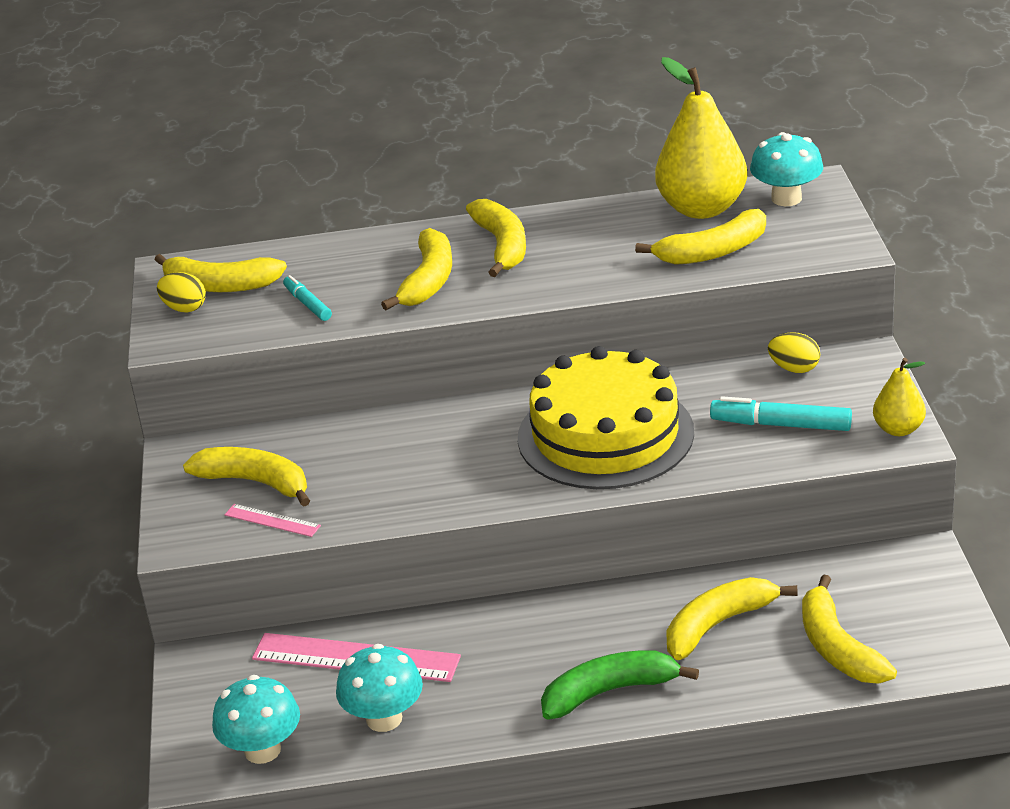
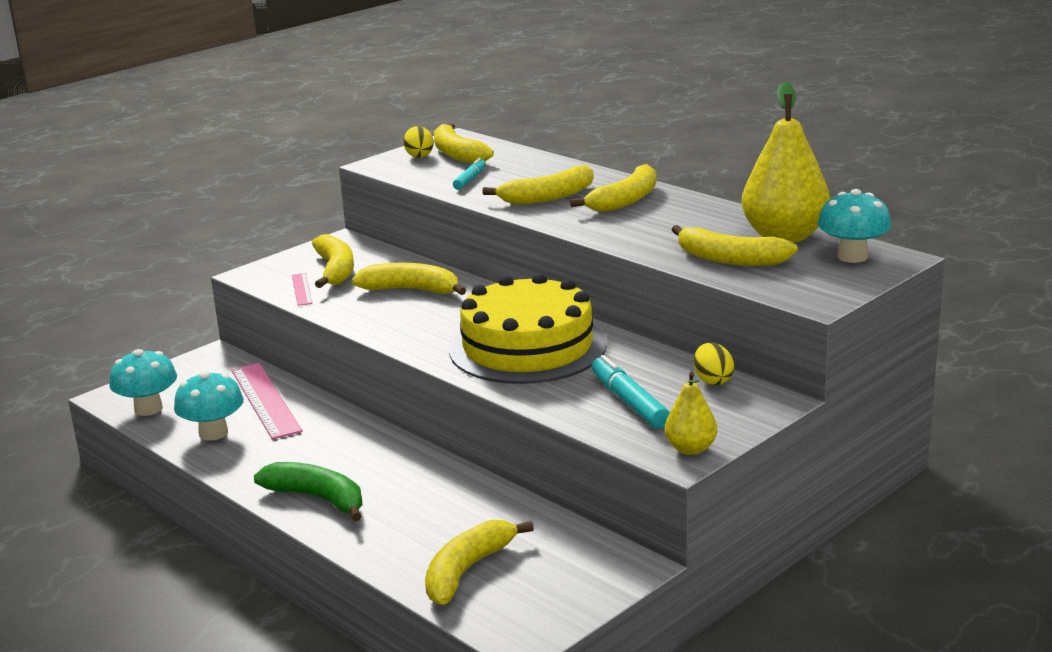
camera: 50 degrees right, 10 degrees down
yellow banana [666,577,798,660] -> yellow banana moved to [351,263,466,295]

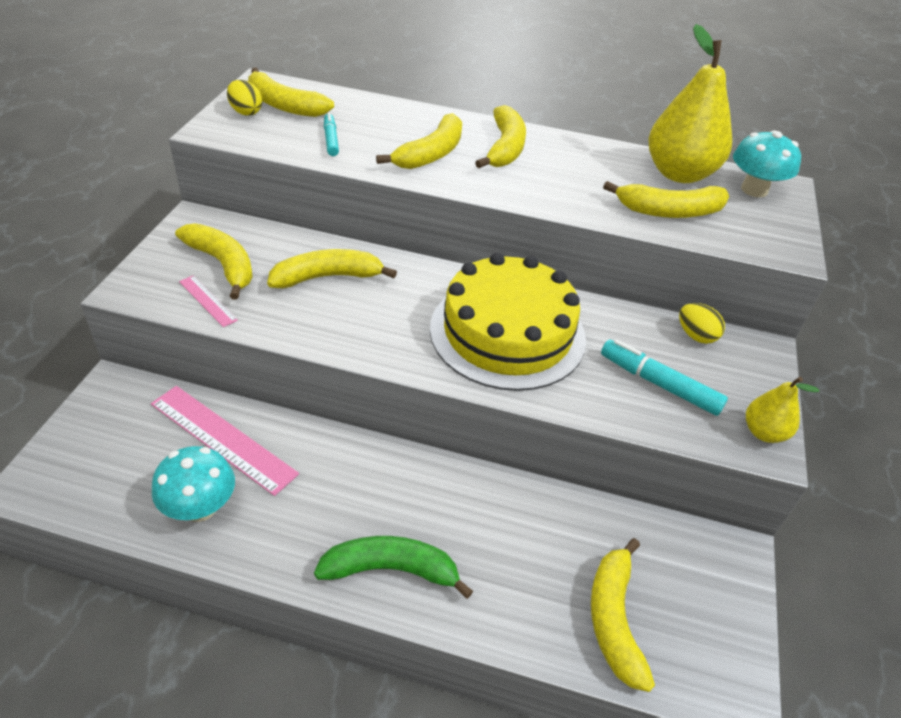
camera: 35 degrees left, 20 degrees up
turquoise mushroom [109,349,177,416] -> none

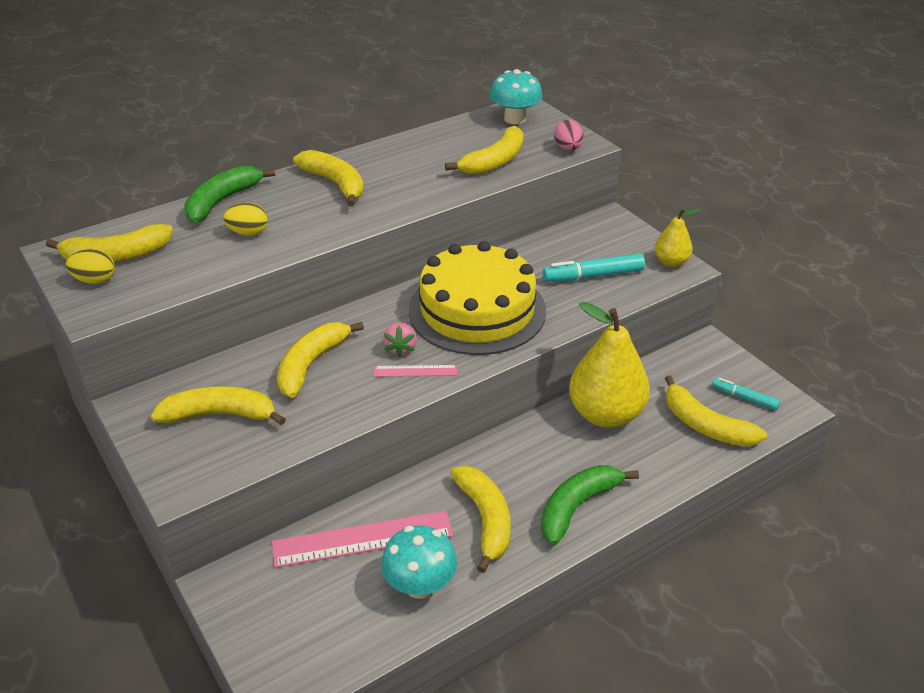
camera: 45 degrees left, 5 degrees down
pink ruler [179,276,238,327] -> pink ruler moved to [374,365,457,377]
turquoise marker [324,113,339,156] -> turquoise marker moved to [712,378,780,410]
yellow banana [376,113,462,169] -> yellow banana moved to [450,466,510,573]
yellow pear [649,24,732,183] -> yellow pear moved to [569,302,650,428]
yellow egg [679,303,725,344] -> yellow egg moved to [223,203,268,236]
none -> green banana [184,166,275,223]
none -> pink strawberry [383,323,417,358]
none -> pink egg [554,120,583,150]

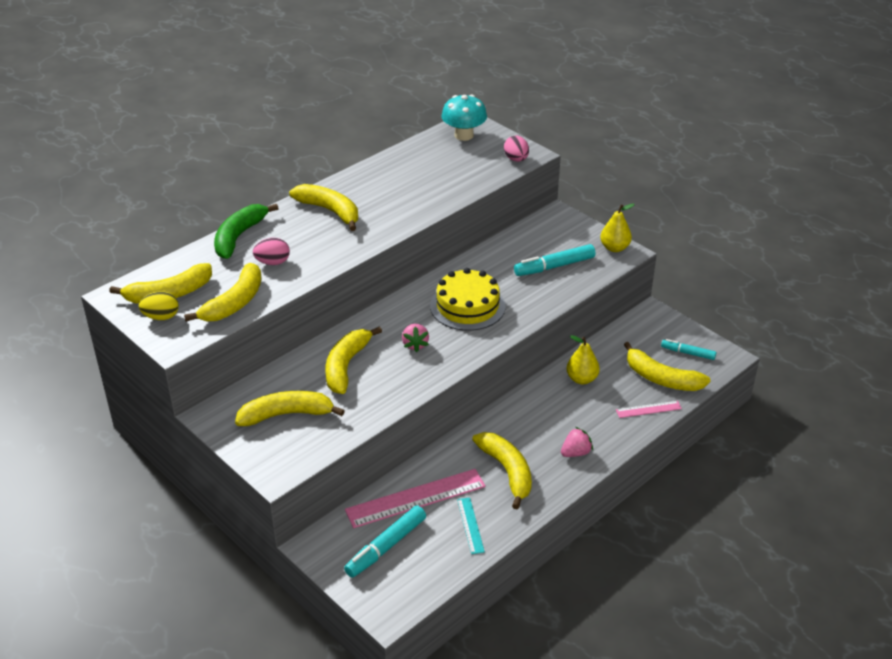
camera: 10 degrees left, 0 degrees up
yellow egg [223,203,268,236] -> pink egg [253,238,290,265]
pink ruler [374,365,457,377] -> pink ruler moved to [616,401,682,418]
turquoise mushroom [381,525,457,599] -> turquoise ruler [457,497,485,554]
yellow cake [409,241,546,355] -> yellow cake [430,268,506,331], size x0.66
yellow banana [445,126,524,175] -> yellow banana moved to [184,263,262,322]
green banana [541,465,639,545] -> pink strawberry [561,427,593,457]
yellow pear [569,302,650,428] -> yellow pear [566,335,600,384], size x0.51
none -> turquoise marker [344,505,426,578]

